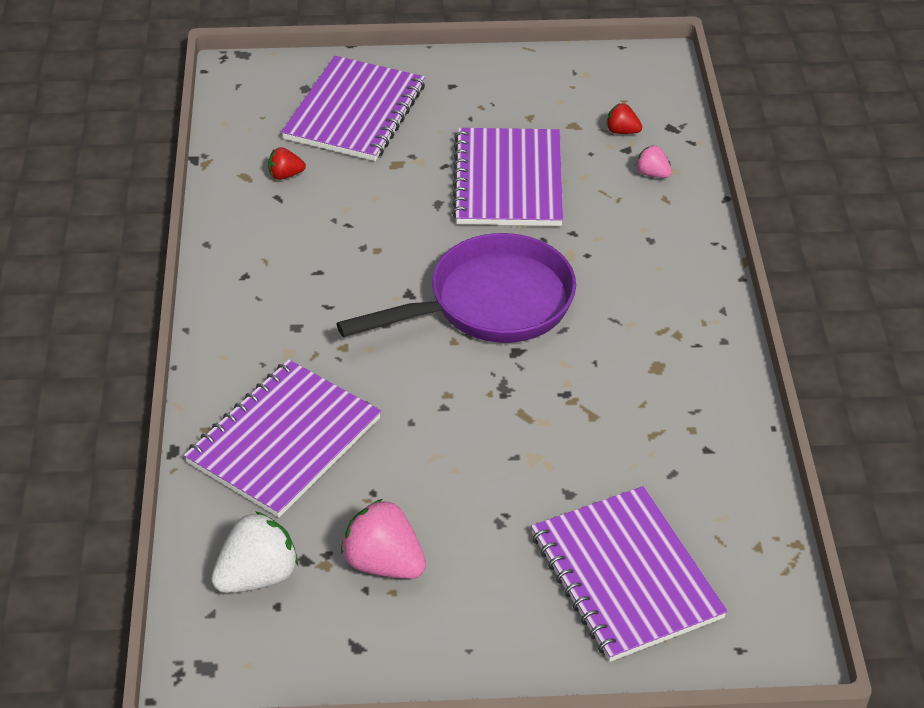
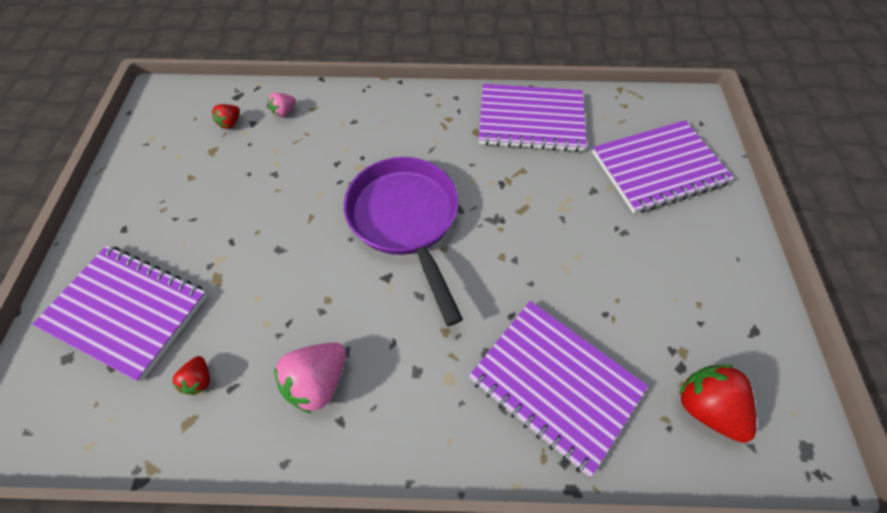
camera: 85 degrees left, 15 degrees up
white strawberry [211,511,298,593] -> red strawberry [679,365,756,443]
pink strawberry [341,499,426,579] -> pink strawberry moved to [274,342,346,413]
purple notebook [452,128,563,226] -> purple notebook moved to [479,84,587,152]

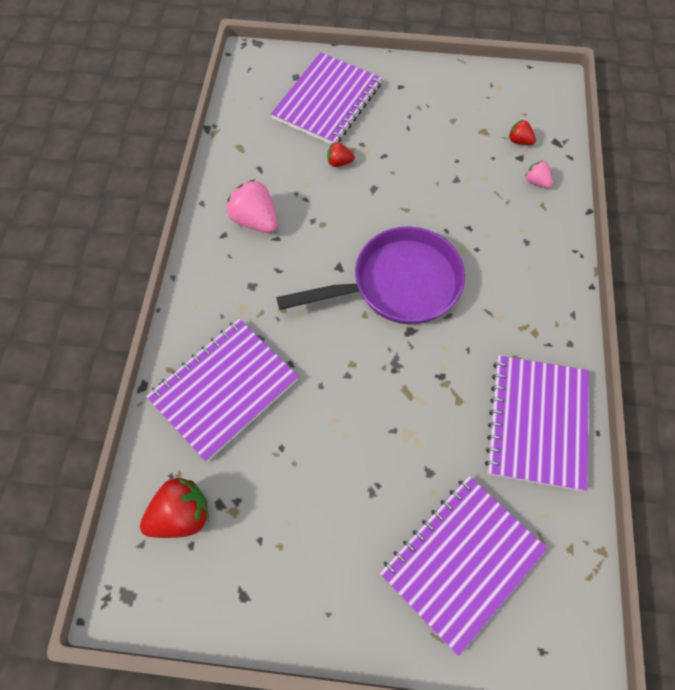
camera: 95 degrees right, 5 degrees up
red strawberry [173,356,210,395] -> red strawberry moved to [327,142,355,167]
purple notebook [592,120,734,213] -> purple notebook turned 60 degrees clockwise [379,476,548,656]

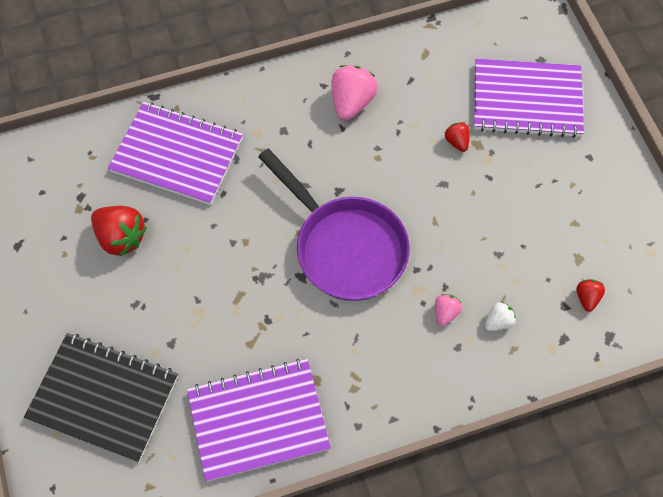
camera: 65 degrees right, 0 degrees up
red strawberry [140,478,209,538] -> red strawberry moved to [91,206,147,256]
purple notebook [379,476,548,656] -> black notebook [24,333,178,462]
pink strawberry [525,161,552,188] -> pink strawberry moved to [435,294,462,326]
none -> white strawberry [485,302,516,331]

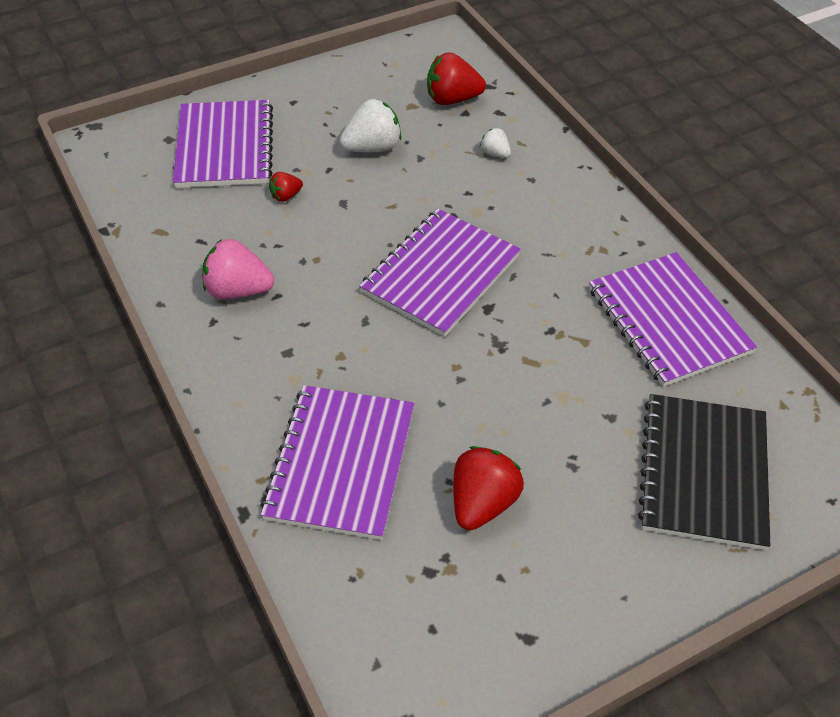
camera: 100 degrees left, 15 degrees down
purple pan [258,148,410,301] -> purple notebook [359,209,521,337]
pink strawberry [435,294,462,326] -> none
red strawberry [576,279,605,312] -> red strawberry [427,52,486,105], size x1.88
none -> white strawberry [340,99,401,152]

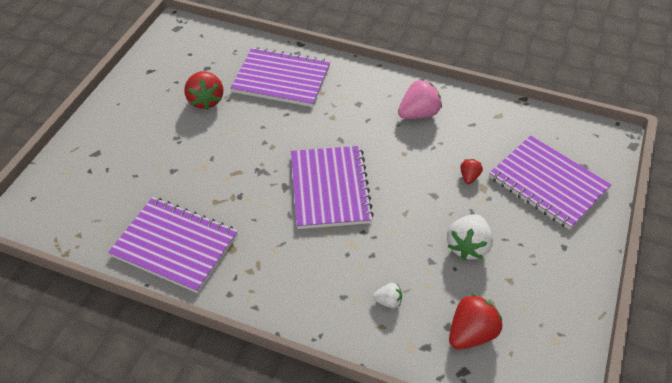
camera: 140 degrees right, 0 degrees up
purple notebook [260,385,415,540] -> purple notebook turned 45 degrees counterclockwise [231,47,330,107]
black notebook [638,394,770,550] -> none

